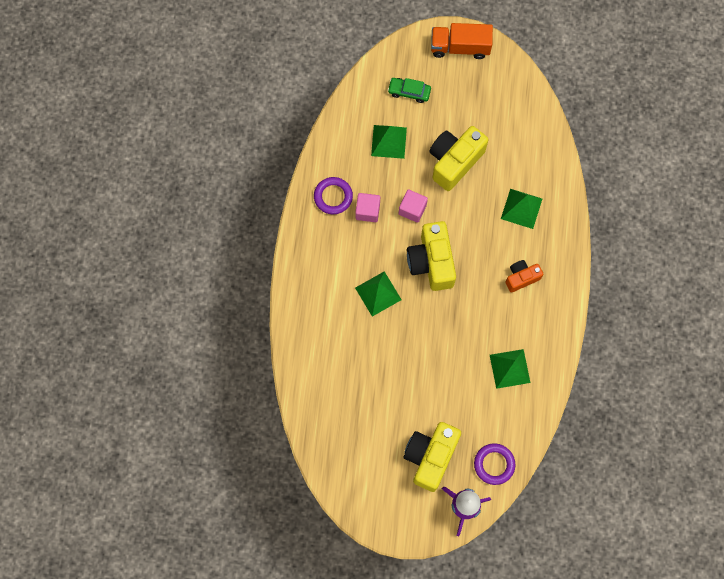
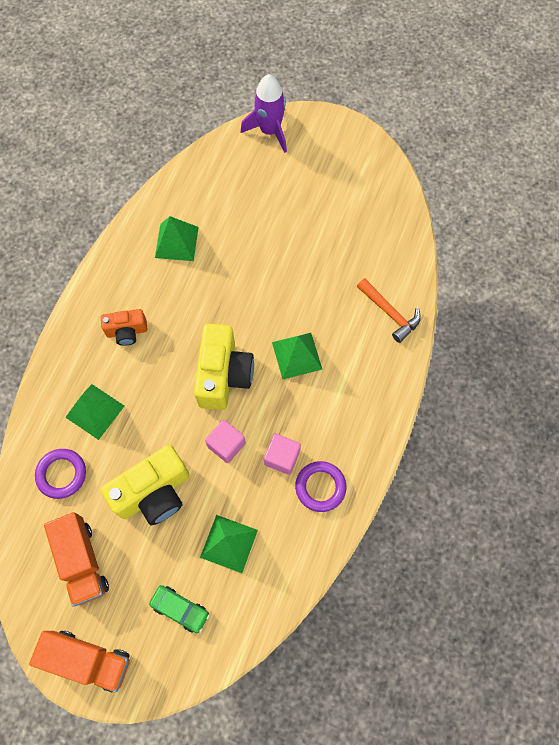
camera: 165 degrees left, 5 degrees down
yellow camera [403,422,461,492] -> none
purple ring [474,443,515,485] -> purple ring moved to [35,449,86,499]
none -> orange truck [44,512,109,607]
none -> orange hammer [357,278,421,343]

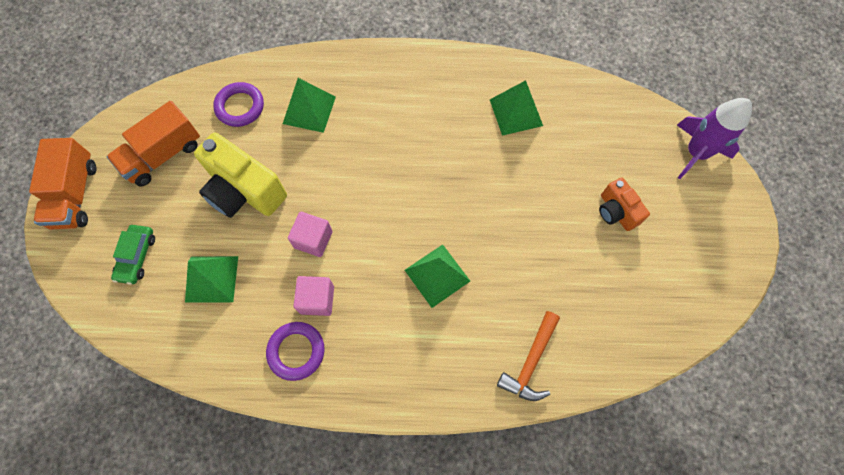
camera: 70 degrees right, 0 degrees up
orange camera [101,309,147,346] -> orange camera moved to [599,177,650,231]
yellow camera [194,324,254,410] -> none

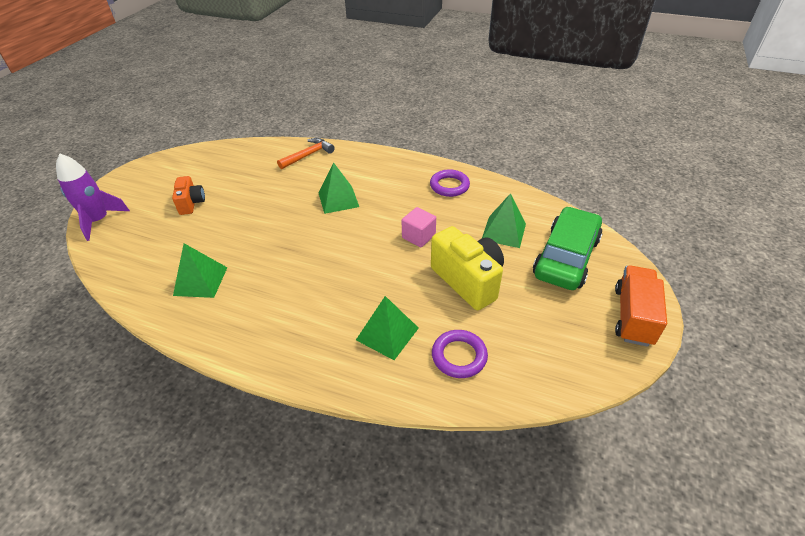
camera: 160 degrees left, 25 degrees down
orange truck [107,101,200,186] -> none
green car [111,225,155,285] -> green car [533,206,602,290], size x2.08
pink cube [293,276,334,316] -> none

